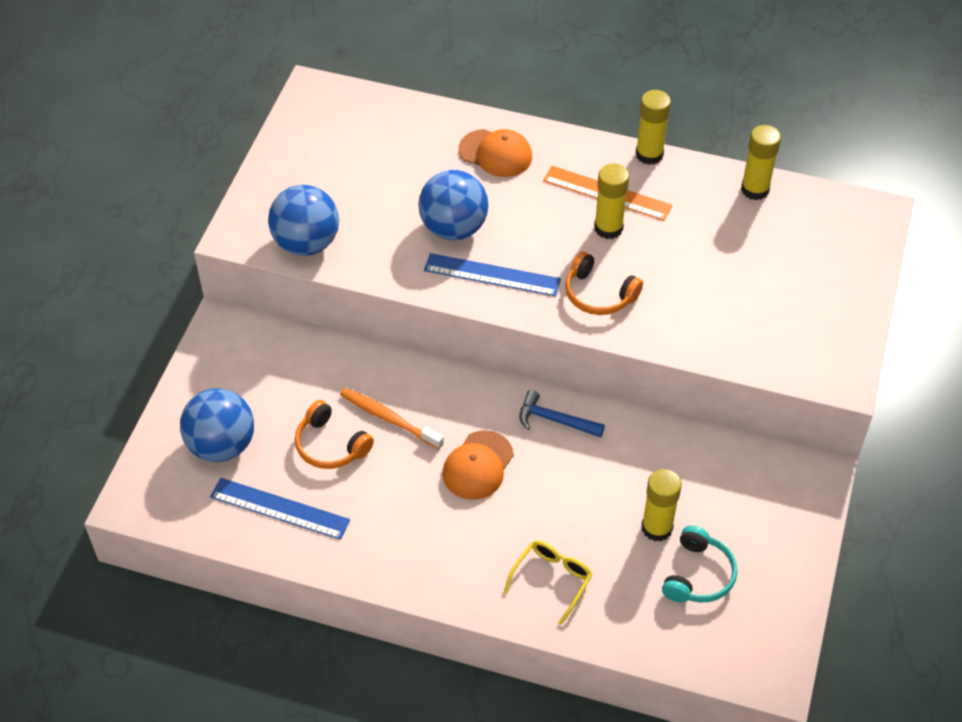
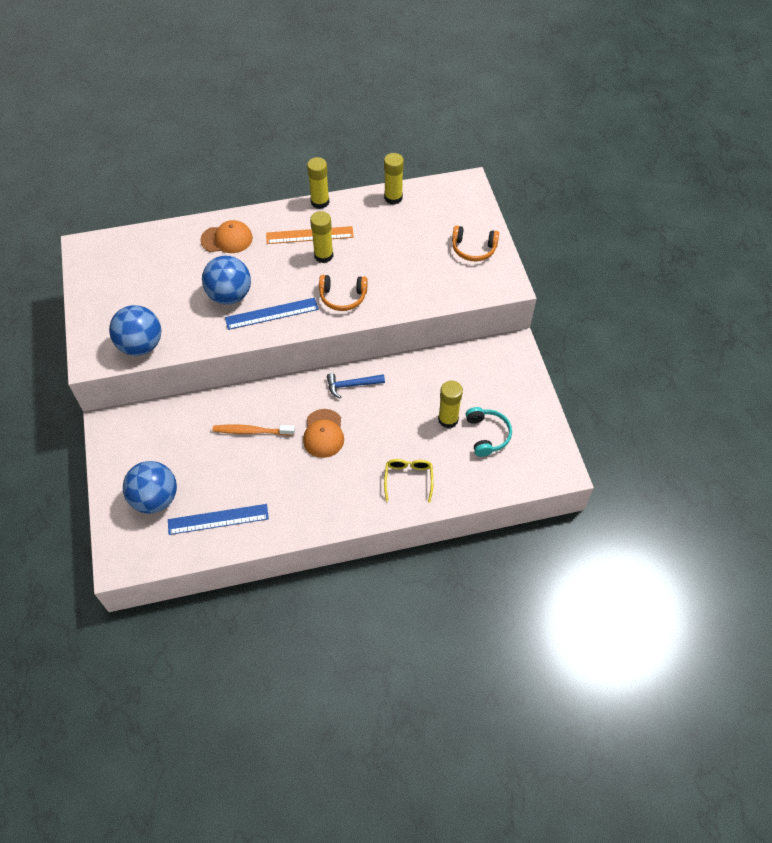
camera: 30 degrees left, 5 degrees up
orange headphones [295,400,374,469] -> orange headphones moved to [452,226,499,261]

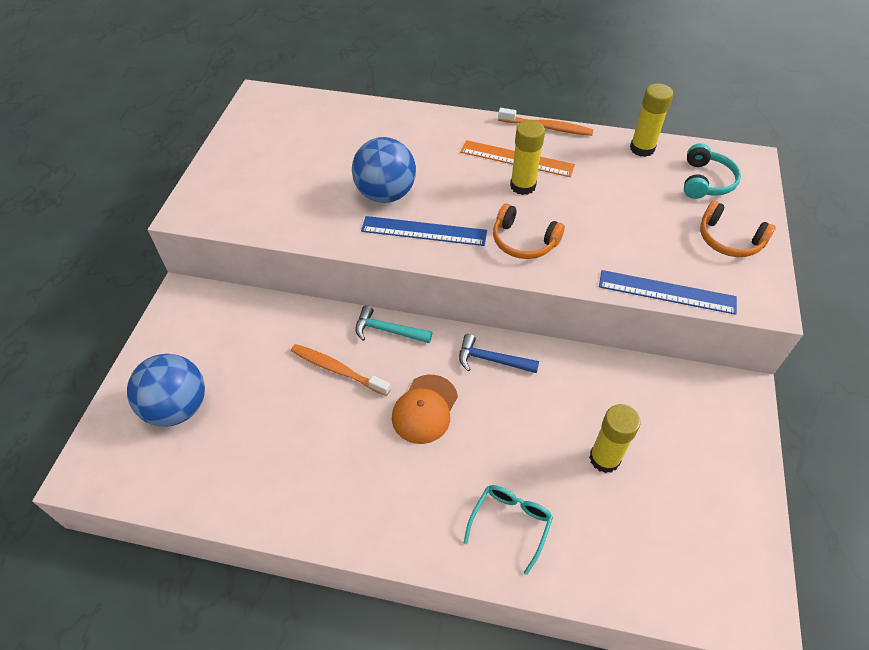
camera: 25 degrees right, 5 degrees down
blue ball [109,305,161,356] -> none
blue ruler [168,504,269,535] -> blue ruler moved to [599,270,737,315]
orange cap [200,220,253,253] -> none
yellow glue stick [307,157,329,209] -> orange toothbrush [498,108,594,136]
yellow glasses [384,459,433,503] -> turquoise glasses [464,485,553,575]
turquoise headphones [466,407,512,457] -> turquoise headphones moved to [684,143,741,199]
none -> turquoise hammer [355,305,432,343]

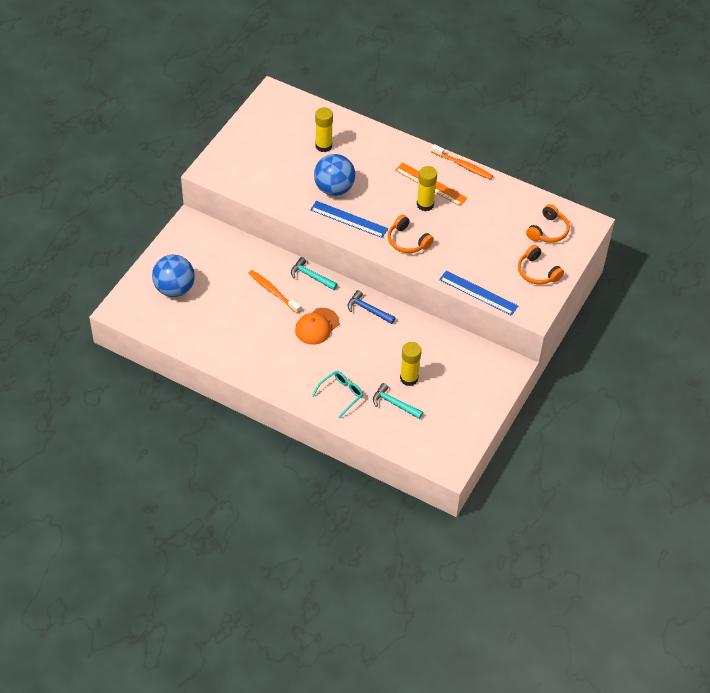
camera: 15 degrees right, 0 degrees up
yellow glue stick [630,83,673,157] -> yellow glue stick moved to [315,107,333,152]
turquoise headphones [684,143,741,199] -> orange headphones [526,204,570,243]
none -> turquoise hammer [373,383,423,419]

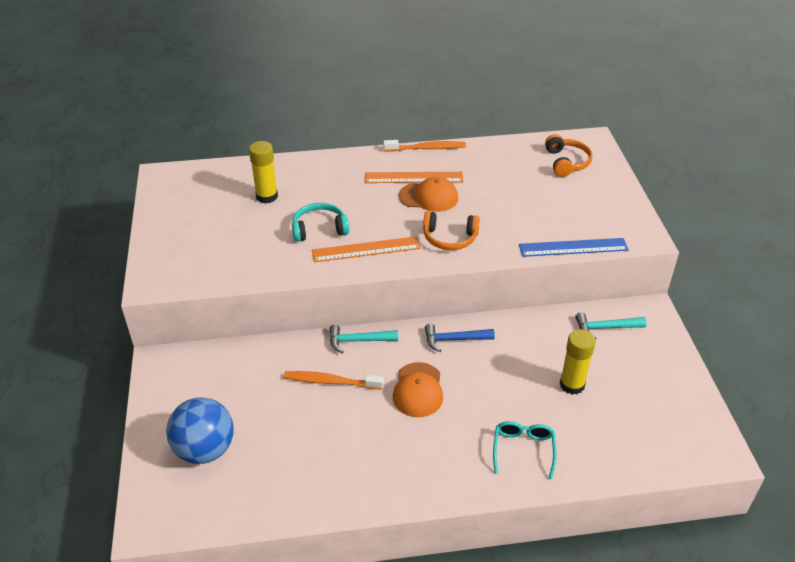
camera: 35 degrees left, 10 degrees down
blue ruler [310,201,388,238] -> orange ruler [312,236,421,262]
blue ball [314,154,355,196] -> turquoise headphones [292,203,349,242]
turquoise hammer [373,383,423,419] -> turquoise hammer moved to [575,312,646,340]
yellow glue stick [417,166,437,211] -> orange cap [399,177,458,212]
orange headphones [518,245,564,285] -> none

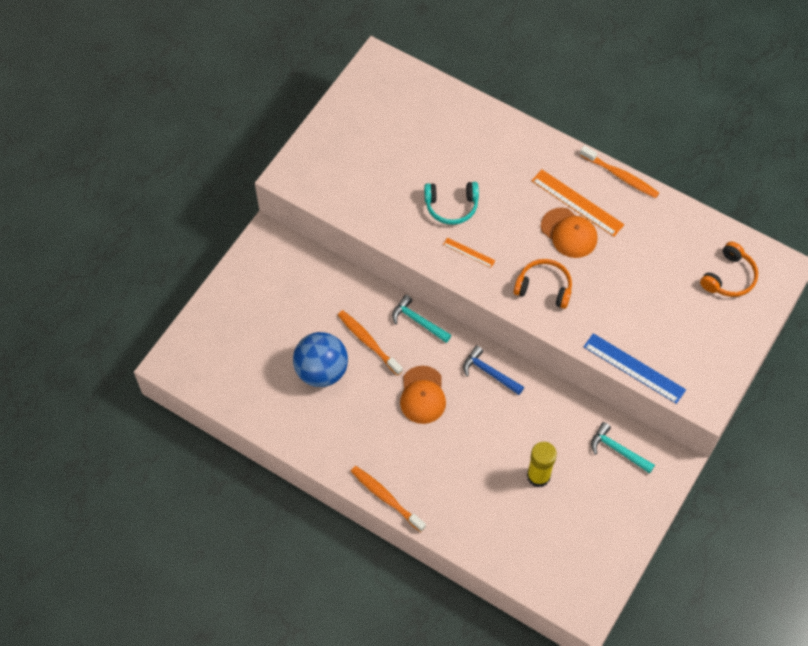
camera: 40 degrees right, 20 degrees up
blue ball [166,397,234,464] -> blue ball moved to [293,332,348,387]
yellow glue stick [249,141,278,203] -> none
turquoise headphones [292,203,349,242] -> turquoise headphones turned 150 degrees clockwise [424,182,479,225]
orange ruler [312,236,421,262] -> orange ruler [443,238,495,268], size x0.52
orange cap [393,362,443,417] -> orange cap turned 45 degrees counterclockwise [400,366,446,424]
orange headphones [423,211,480,250] -> orange headphones turned 150 degrees clockwise [514,259,572,309]
turquoise glasses [493,421,556,480] -> none
none -> orange toothbrush [351,466,426,532]

